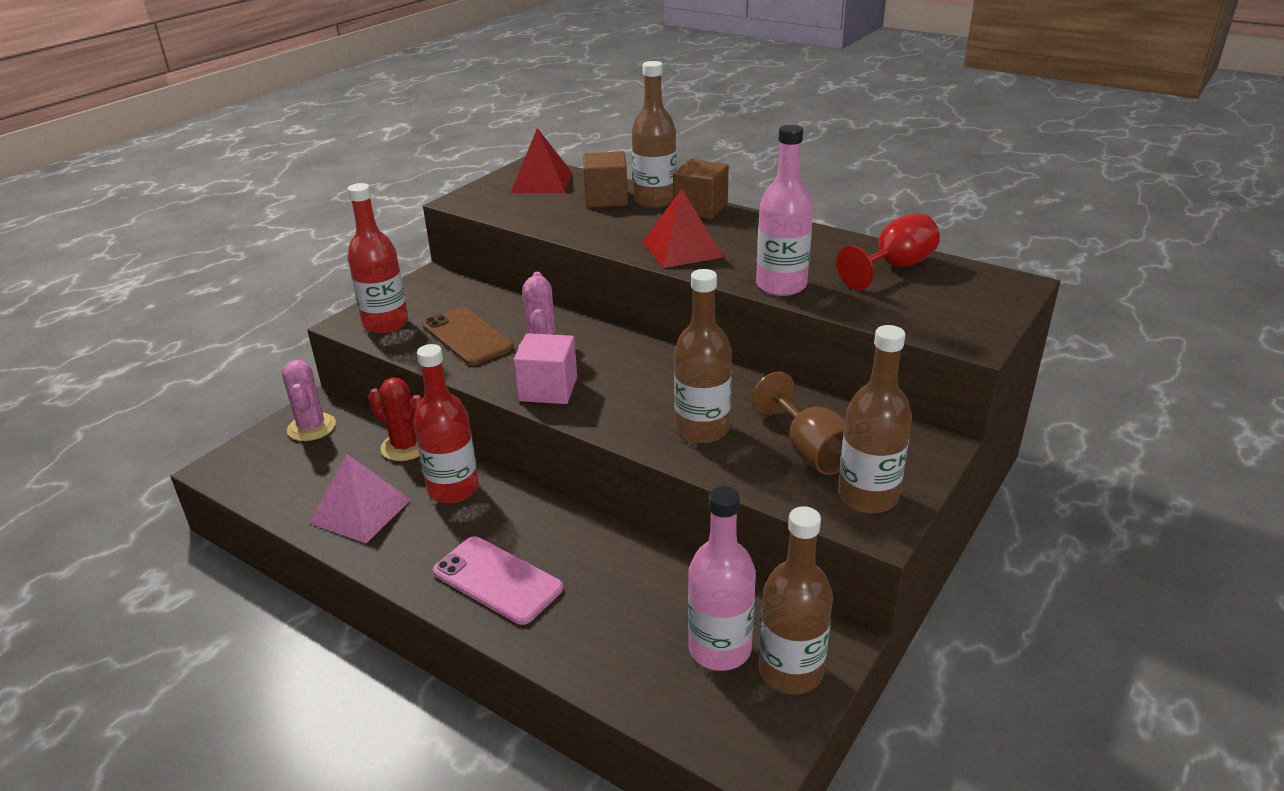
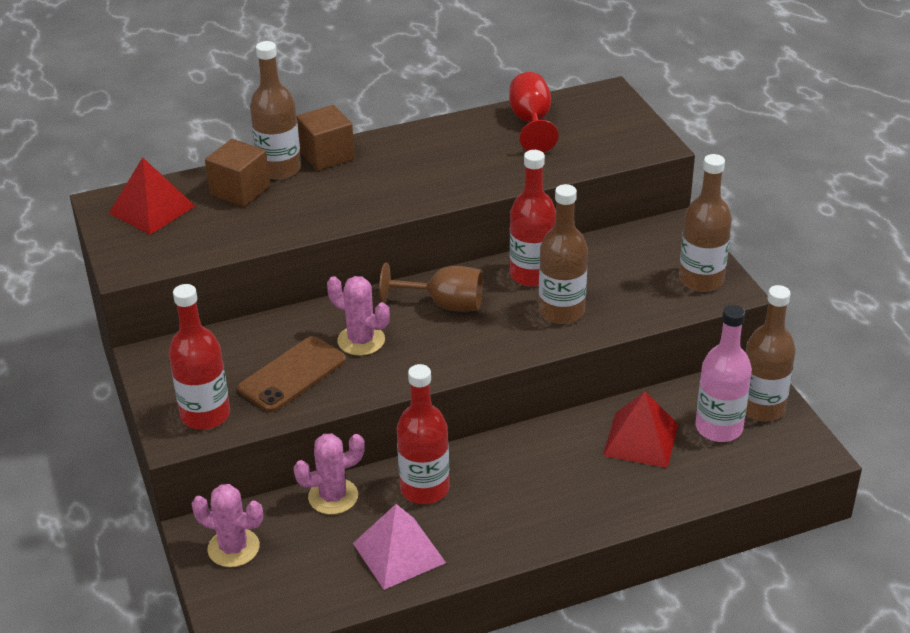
camera: 55 degrees left, 5 degrees up
red cactus [368,378,423,461] -> pink cactus [293,433,365,515]
brown phone [423,307,514,366] -> brown phone turned 45 degrees counterclockwise [237,336,346,412]
pink phone [433,536,563,625] -> none
pink cube [514,333,577,404] -> none
red pyramid [642,189,723,268] -> red pyramid moved to [603,391,678,468]
brown goblet [751,372,846,475] -> brown goblet moved to [379,263,483,312]
pink bottle [756,125,813,296] -> none
none -> red bottle [510,150,556,287]

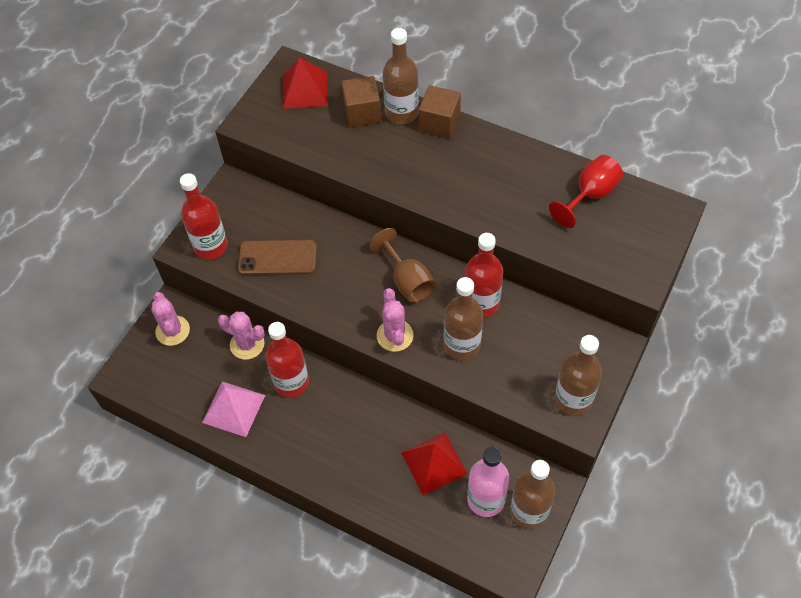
camera: 50 degrees right, 20 degrees up
pink cactus [327,276,390,356] -> pink cactus moved to [377,288,414,352]

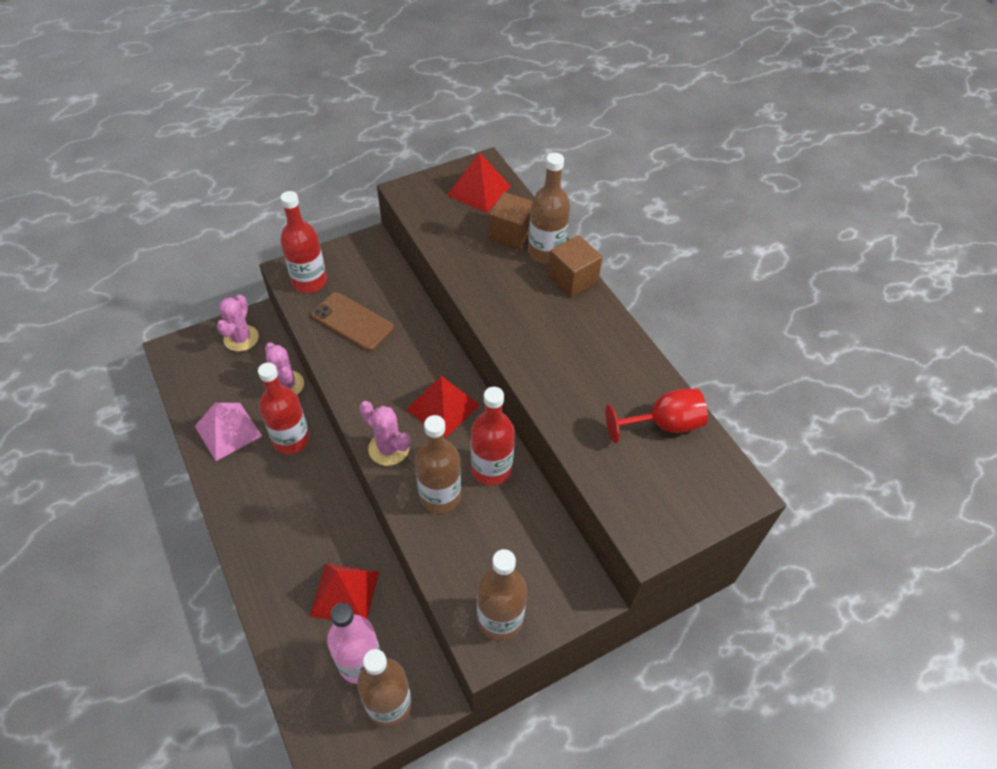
camera: 30 degrees right, 5 degrees down
brown goblet [369,228,436,303] -> red pyramid [406,376,480,439]
pink cactus [377,288,414,352] -> pink cactus turned 75 degrees counterclockwise [359,401,410,466]

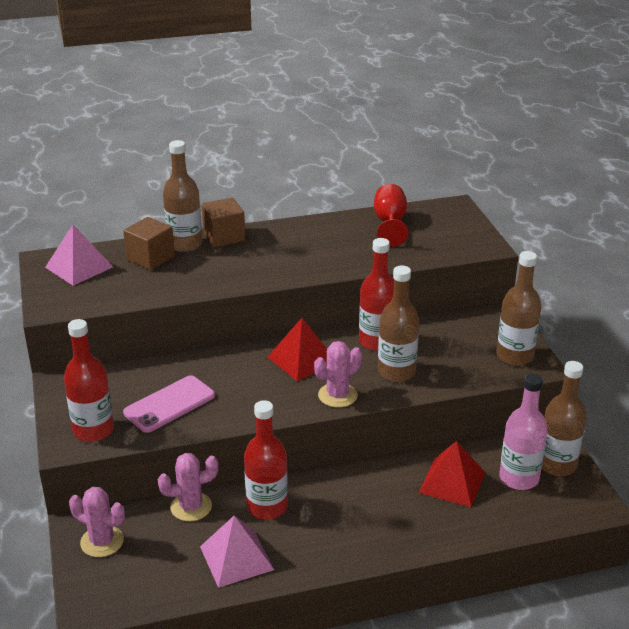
camera: 75 degrees left, 20 degrees down
brown phone [311,292,394,351] -> pink phone [123,375,215,433]
red pyramid [447,152,511,213] -> pink pyramid [45,225,113,286]

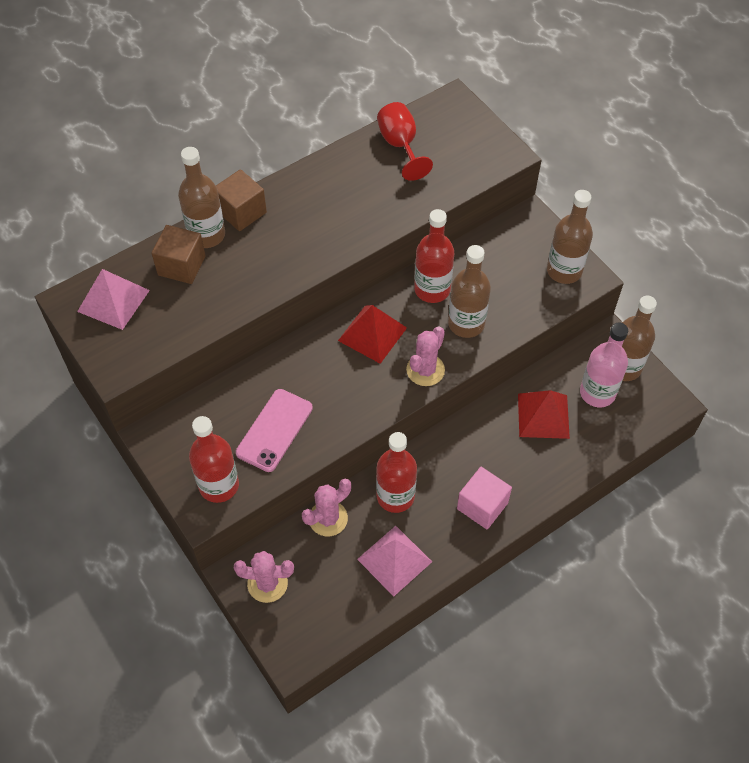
camera: 20 degrees left, 25 degrees up
none -> pink cube [457,467,512,529]

